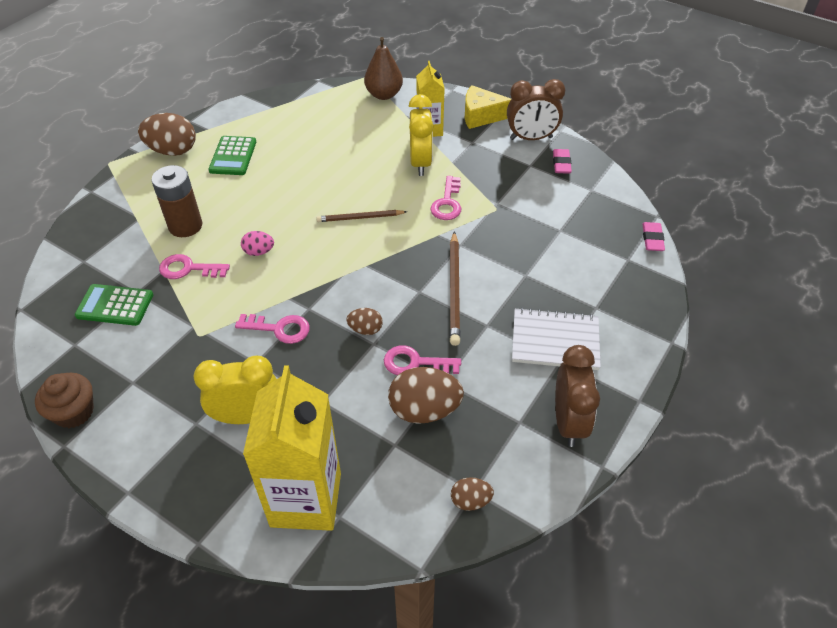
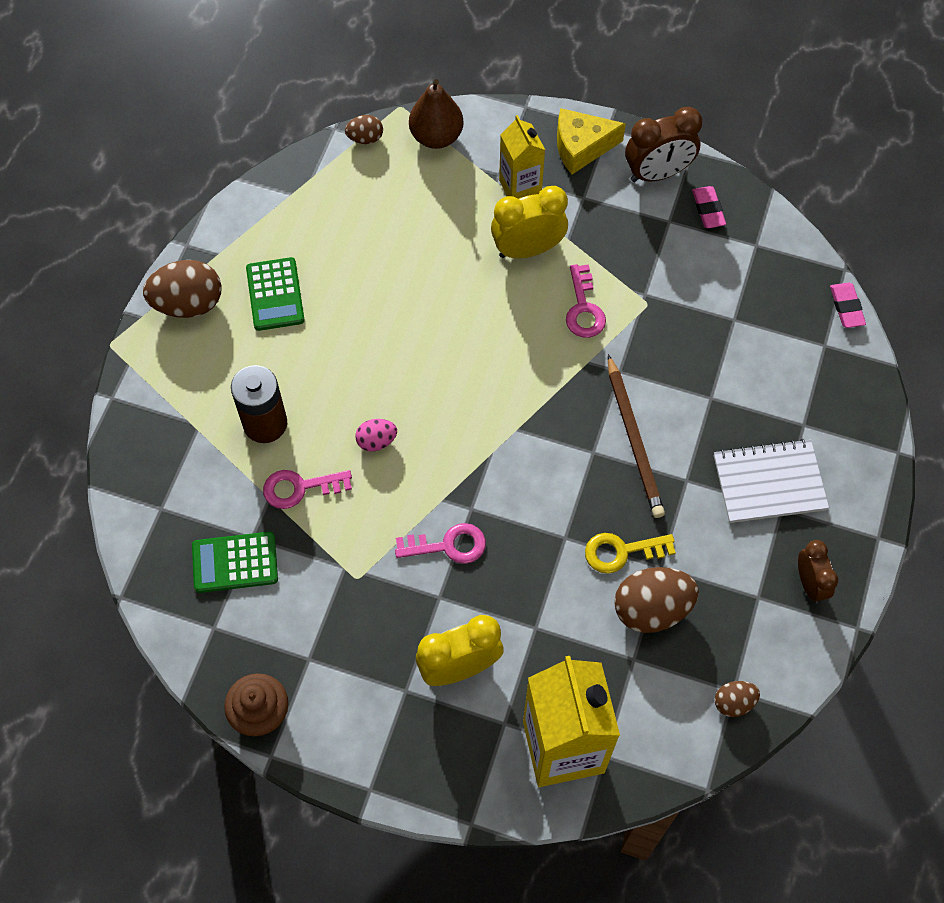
camera: 15 degrees left, 15 degrees up
brown pencil [316,210,407,222] -> none
brown egg [346,308,383,335] -> brown egg moved to [345,115,383,144]
pink key [384,345,461,375] -> yellow key [585,533,676,574]
yellow clock [409,94,434,176] -> yellow clock turned 90 degrees counterclockwise [491,186,568,258]
brown clock [555,345,600,447] -> brown clock [798,540,838,603], size x0.64

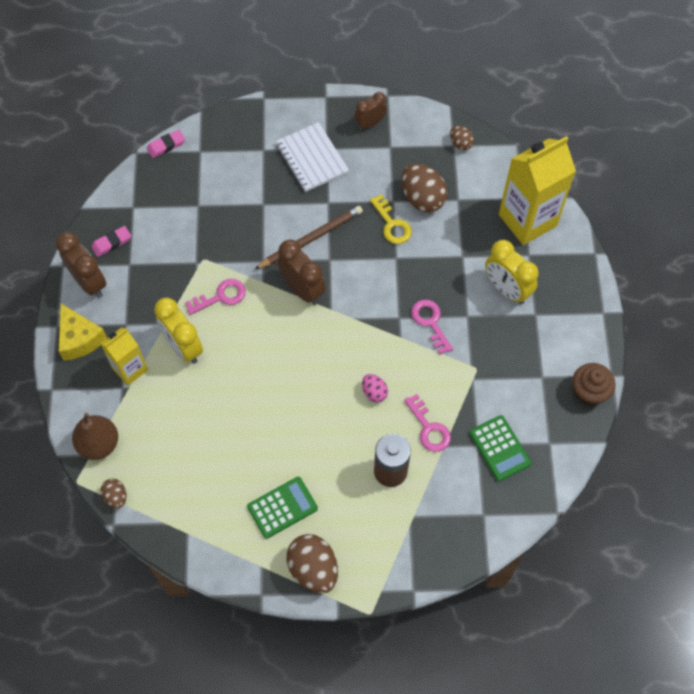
camera: 110 degrees left, 0 degrees up
none -> brown clock [277,240,326,305]

